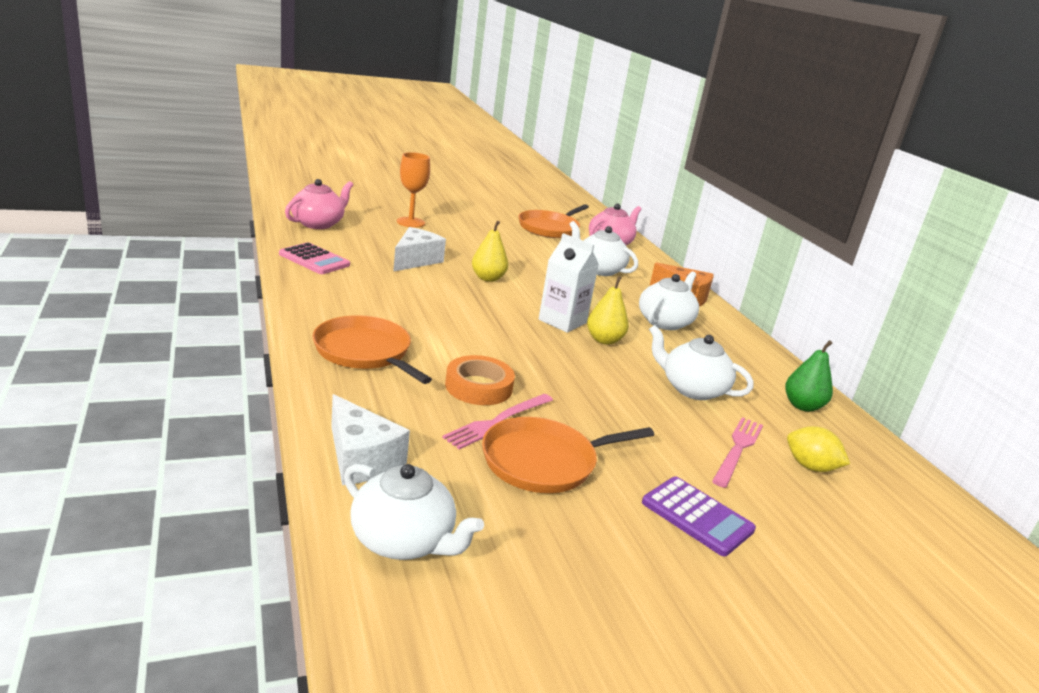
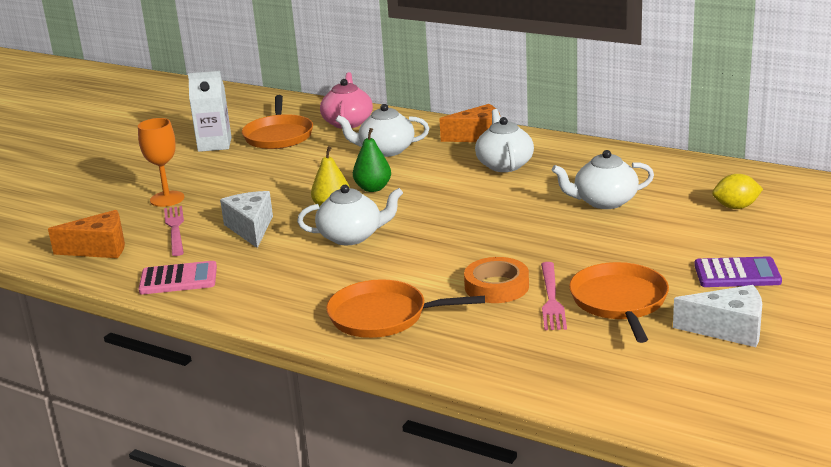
camera: 35 degrees left, 0 degrees up
pink teapot [285,179,353,229] -> orange cheese [48,210,125,258]
white cheese [331,394,410,485] -> white cheese moved to [673,285,762,347]
white teapot [344,464,484,560] -> white teapot moved to [297,185,403,245]
orange pan [482,417,654,493] -> orange pan turned 150 degrees clockwise [569,262,669,343]
white carton [539,233,599,333] -> white carton moved to [188,71,232,152]
yellow pear [587,276,629,345] -> none
pink fork [712,417,763,488] -> pink fork moved to [164,206,184,256]
green pear [785,340,833,412] -> green pear moved to [353,128,391,192]

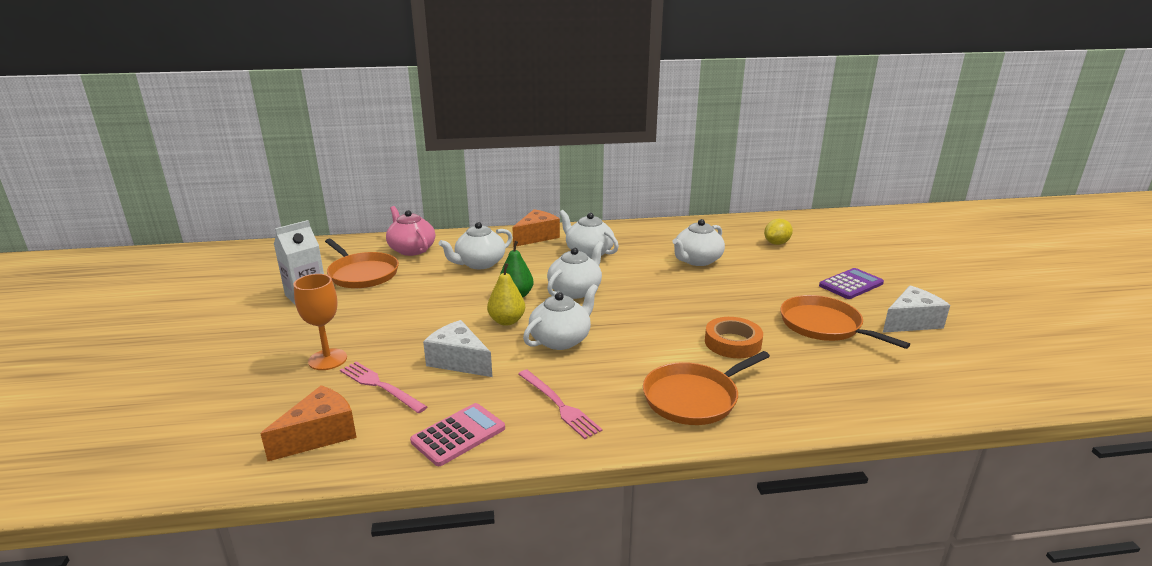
camera: 40 degrees left, 0 degrees up
pink fork [541,262,567,330] -> pink fork moved to [518,370,602,439]
none -> white teapot [547,241,604,299]

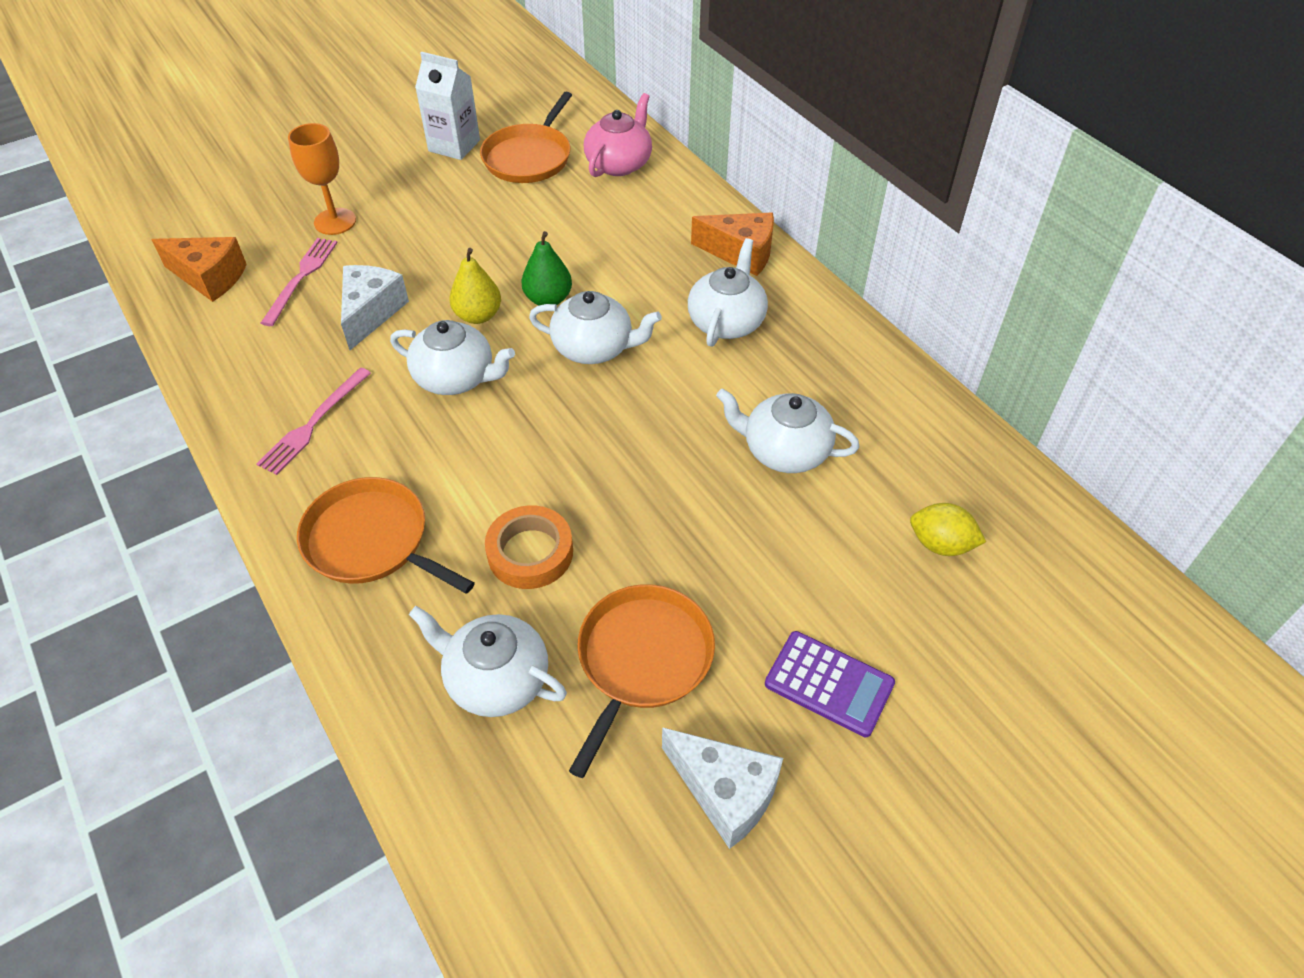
camera: 65 degrees right, 25 degrees up
pink calculator [410,403,505,466] -> none
white teapot [439,222,512,269] -> white teapot moved to [409,606,567,717]

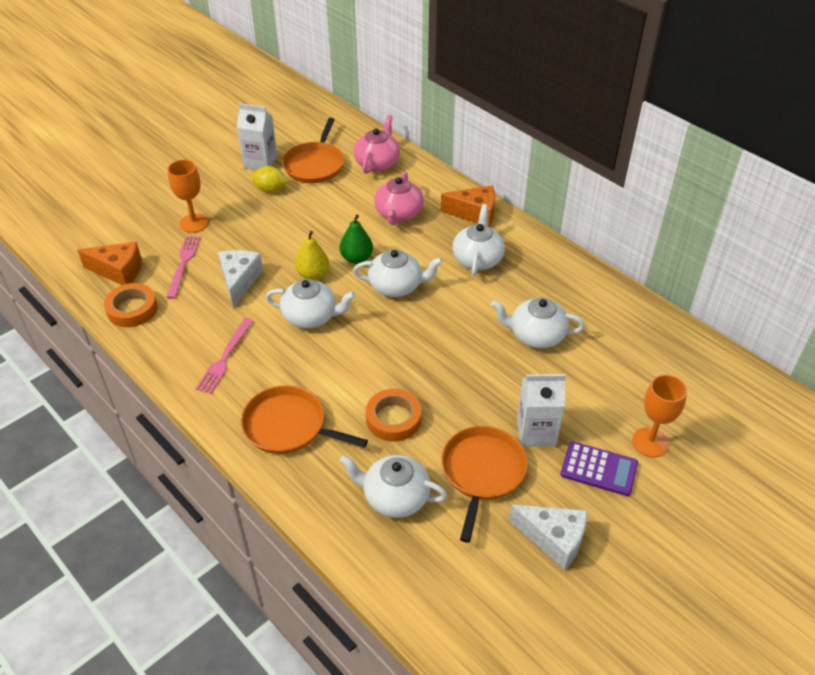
camera: 10 degrees left, 5 degrees down
yellow lemon [910,503,986,556] -> yellow lemon moved to [252,166,288,193]
none -> orange tape [104,283,158,327]
none -> pink teapot [374,172,424,225]
none -> white carton [517,374,566,447]
none -> orange goblet [632,375,687,457]

